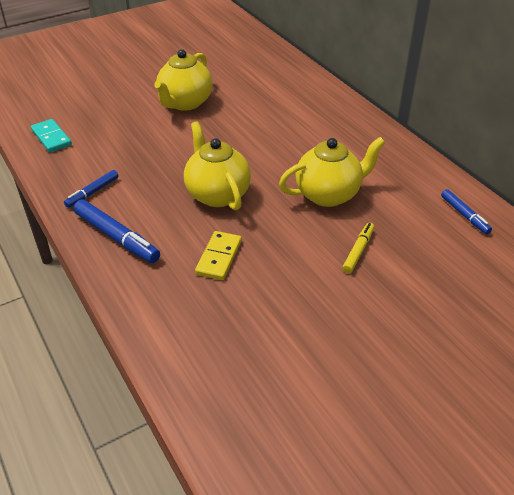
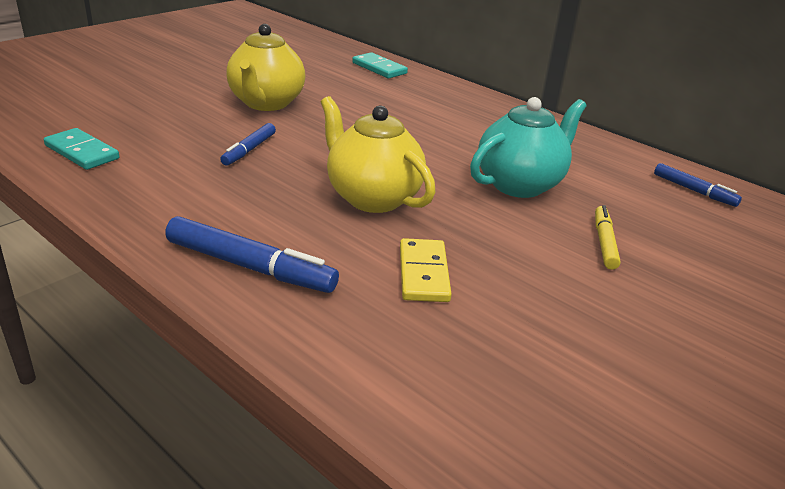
camera: 20 degrees left, 10 degrees down
blue marker [64,170,118,208] -> blue marker moved to [220,123,276,166]
yellow teapot [279,137,386,207] -> turquoise teapot [470,97,587,198]
none -> turquoise domino [352,52,408,78]

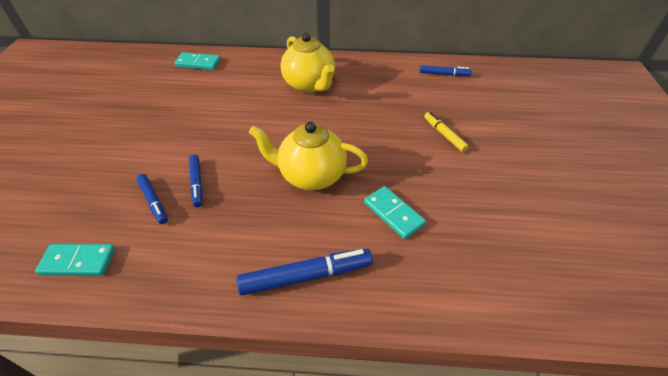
camera: 35 degrees left, 15 degrees up
yellow teapot [227,24,305,111] -> yellow teapot moved to [280,33,335,93]
yellow domino [400,238,452,302] -> turquoise domino [364,186,426,239]
turquoise teapot [470,97,587,198] -> none
none -> blue marker [136,174,168,224]

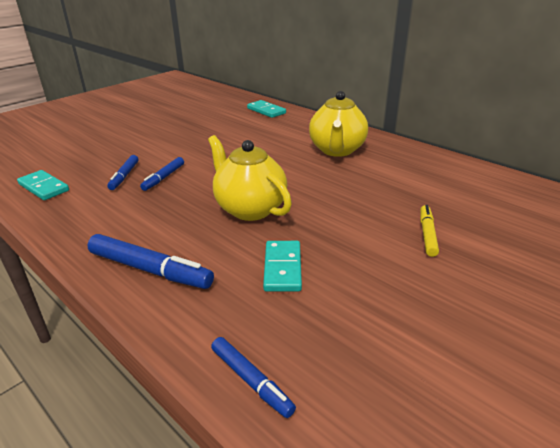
camera: 40 degrees right, 15 degrees down
blue marker [420,65,472,76] -> blue marker moved to [211,337,296,418]

